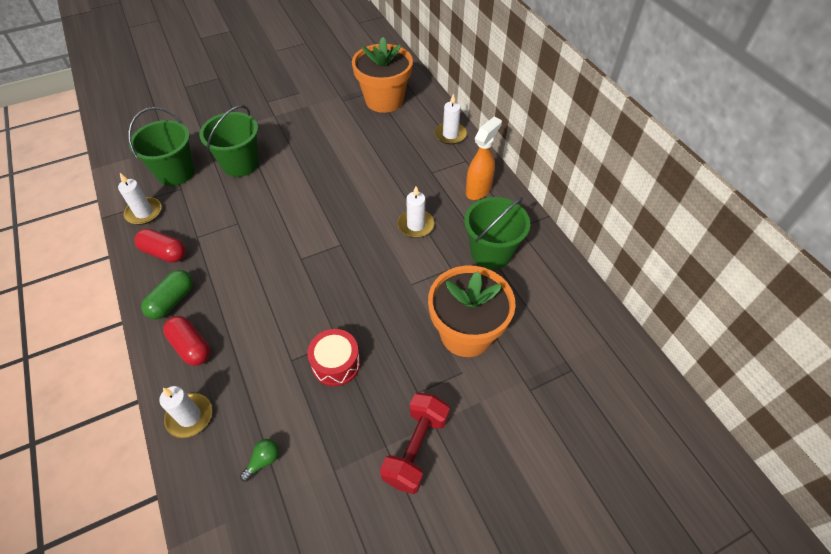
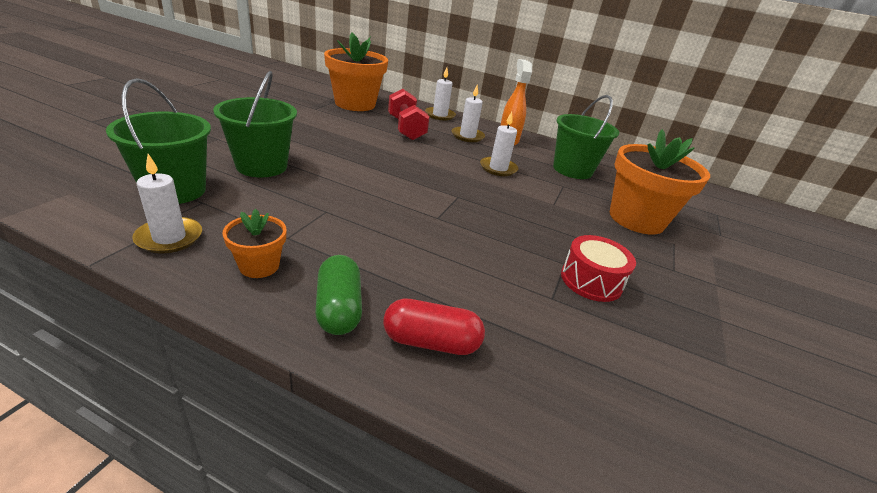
camera: 45 degrees left, 20 degrees down
red capsule [134,229,186,263] -> orange flower pot [222,209,287,278]
white candle [159,386,212,438] -> white candle moved to [452,85,485,142]
green light bulb [240,439,279,482] -> none
red dumbbell [380,393,450,494] -> red dumbbell moved to [388,89,429,140]

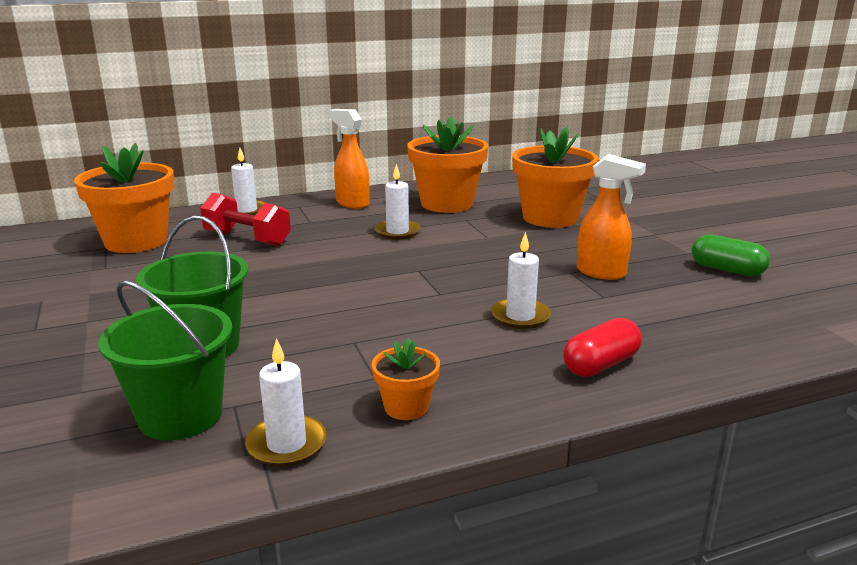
camera: 40 degrees left, 10 degrees down
green capsule [315,255,362,335] -> green capsule moved to [692,234,770,276]
white candle [452,85,485,142] -> white candle moved to [491,232,551,329]
green bucket [553,95,619,179] -> orange flower pot [407,116,488,213]
red drum [561,235,636,302] -> orange spray bottle [577,154,646,280]

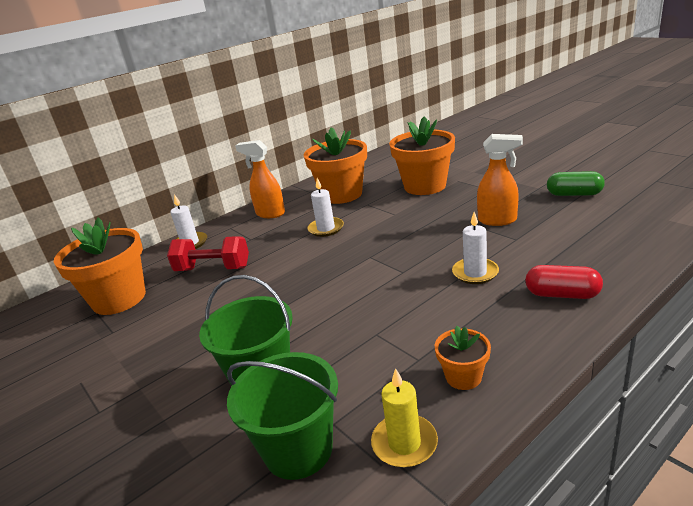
camera: 15 degrees left, 5 degrees up
white candle [245,338,326,467] -> yellow candle [371,368,438,468]
red capsule [563,318,642,377] -> red capsule turned 75 degrees clockwise [525,265,603,299]

